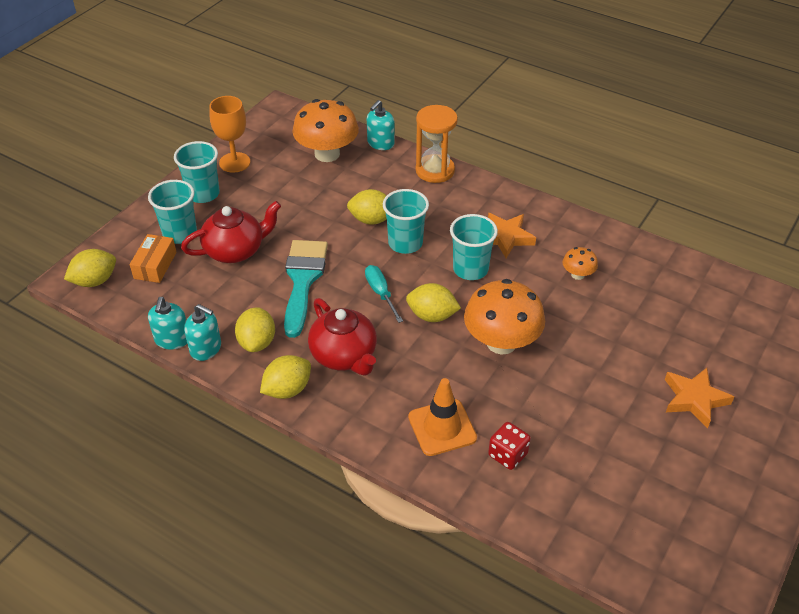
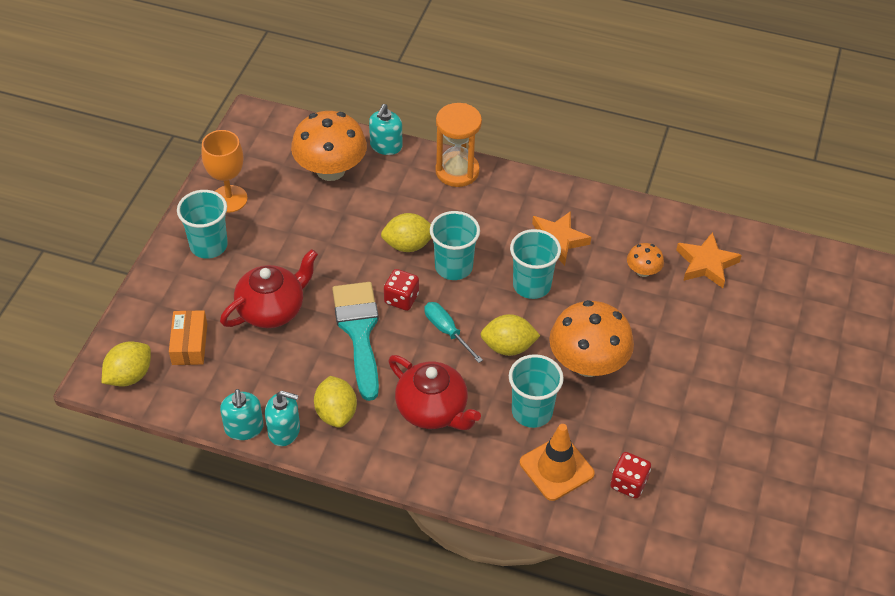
camera: 15 degrees left, 5 degrees up
turquoise cup [148,180,197,244] -> turquoise cup moved to [509,354,564,428]
yellow lemon [260,355,311,399] -> none
orange star [665,368,734,428] -> orange star moved to [676,232,742,288]
none -> red dice [384,269,419,311]

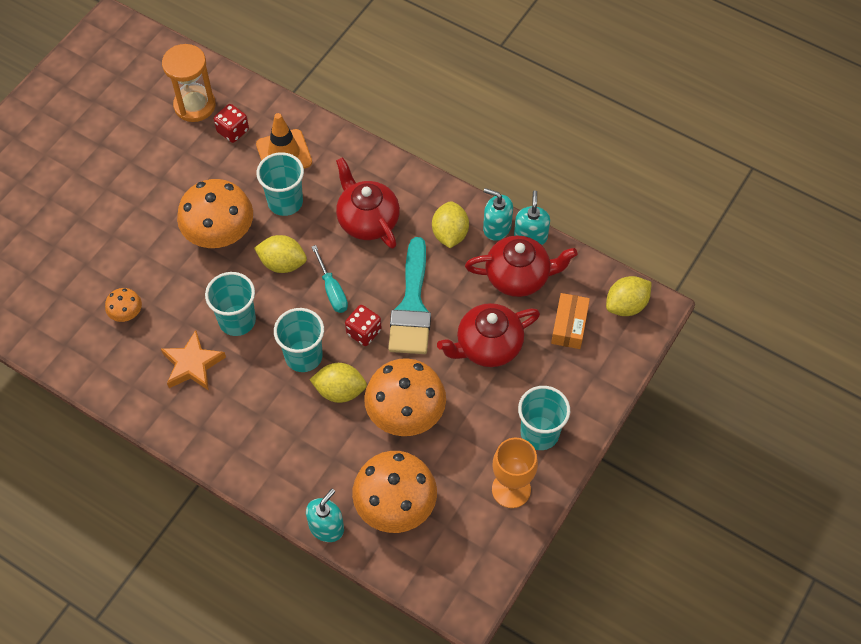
camera: 165 degrees left, 10 degrees up
orange hourglass [435,103,482,187] -> orange hourglass moved to [162,44,216,122]
orange star [676,232,742,288] -> none
none -> orange mushroom [364,358,446,436]
none -> red teapot [465,235,577,297]

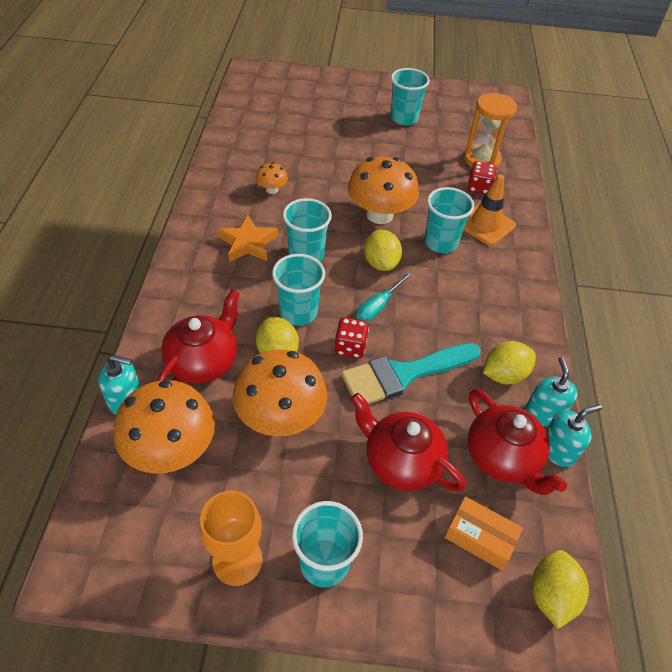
camera: 60 degrees right, 10 degrees down
red teapot [336,157,400,249] -> red teapot moved to [157,290,240,383]
orange box [551,293,590,349] -> orange box turned 45 degrees clockwise [444,496,523,570]
yellow lemon [606,276,651,316] -> yellow lemon turned 75 degrees clockwise [532,550,589,629]
none -> turquoise cup [390,68,430,125]

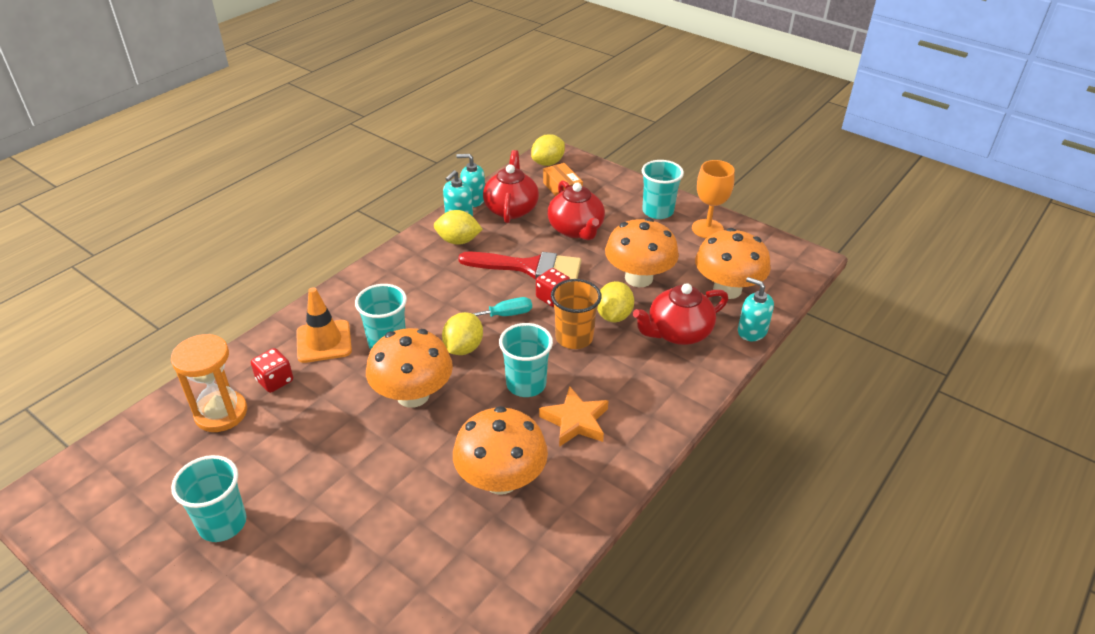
camera: 145 degrees left, 10 degrees down
orange mushroom [255,162,288,194] -> orange mushroom [453,406,548,495], size x2.12
turquoise cup [272,254,325,326] -> orange cup [551,279,602,349]
turquoise brush [341,343,481,404] -> red brush [458,252,581,280]

